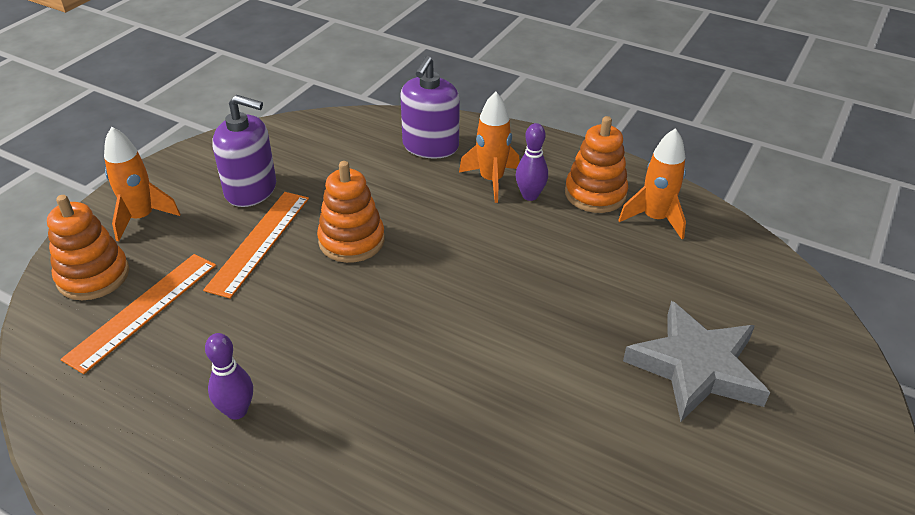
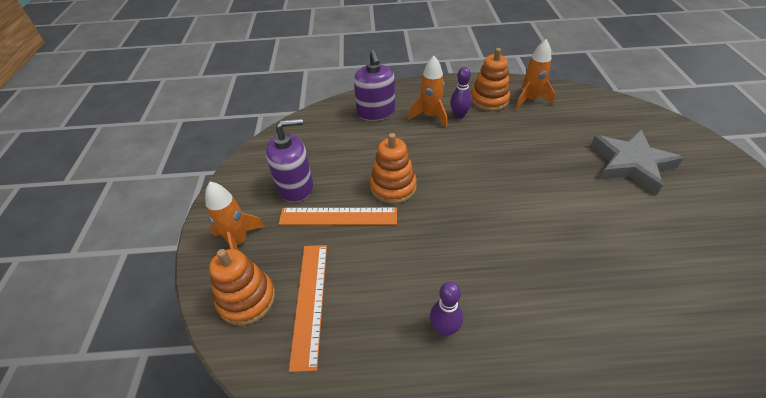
camera: 30 degrees left, 5 degrees up
orange ruler [203,192,309,299] -> orange ruler turned 75 degrees counterclockwise [279,208,397,225]

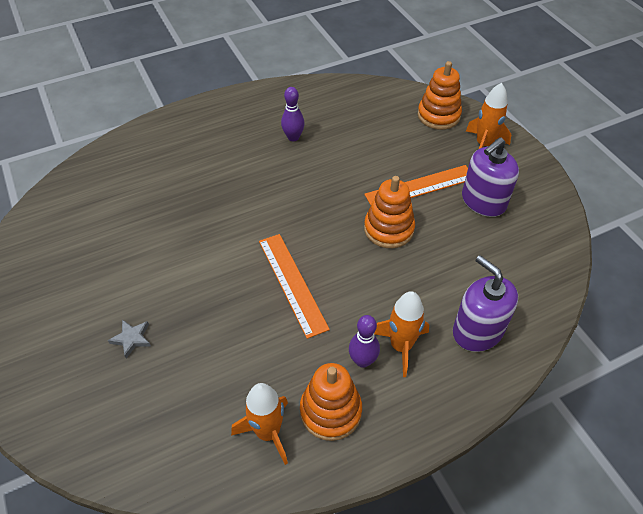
camera: 155 degrees right, 5 degrees up
orange ruler [289,245,327,372] -> orange ruler moved to [259,234,330,339]
grey star [591,129,684,195] -> grey star [108,320,151,358], size x0.41

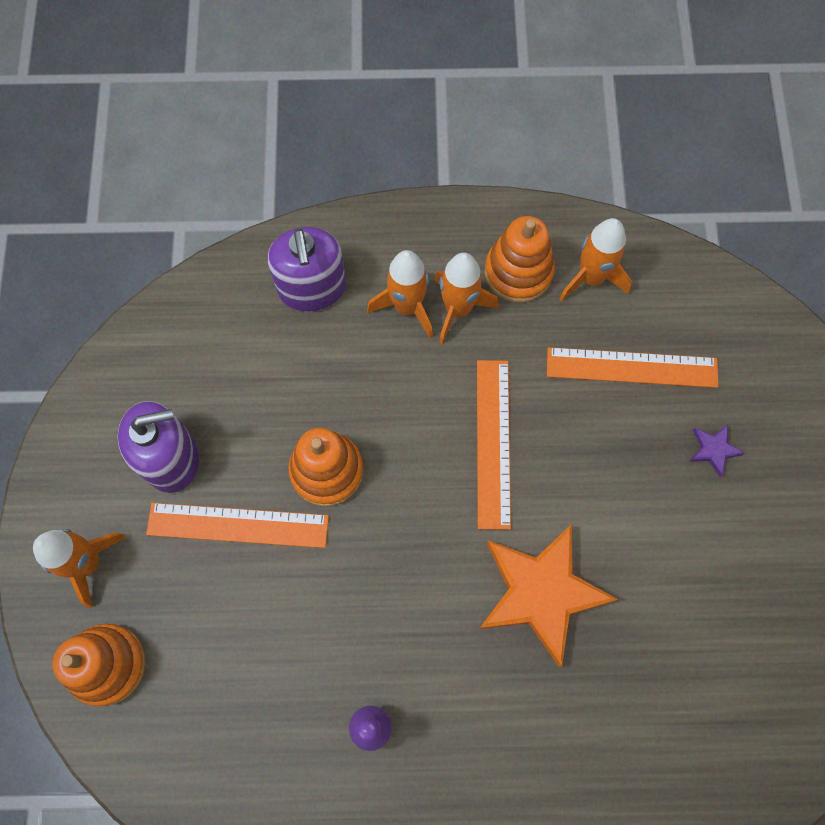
camera: 155 degrees left, 20 degrees up
grey star [108,320,151,358] -> purple star [689,424,745,477]
purple bowling pin [349,315,380,368] -> orange rocket [434,253,499,344]
none -> orange star [479,524,618,667]
none -> orange ruler [547,347,718,388]

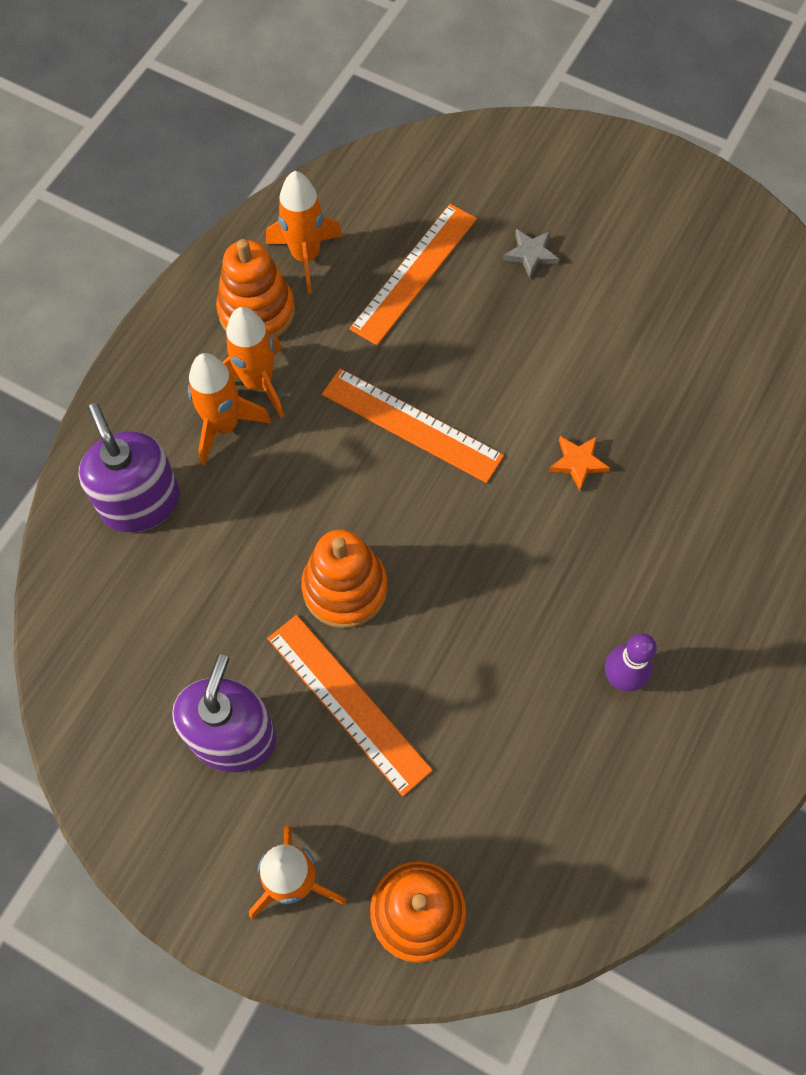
camera: 60 degrees left, 5 degrees down
orange ruler [146,503,329,548] -> orange ruler turned 75 degrees counterclockwise [267,615,433,796]
purple soap dispenser [268,227,346,312] -> purple soap dispenser turned 135 degrees counterclockwise [78,403,180,532]
orange star [479,524,618,667] -> orange star [549,436,610,491], size x0.41
purple star [689,424,745,477] -> grey star [503,229,559,279]

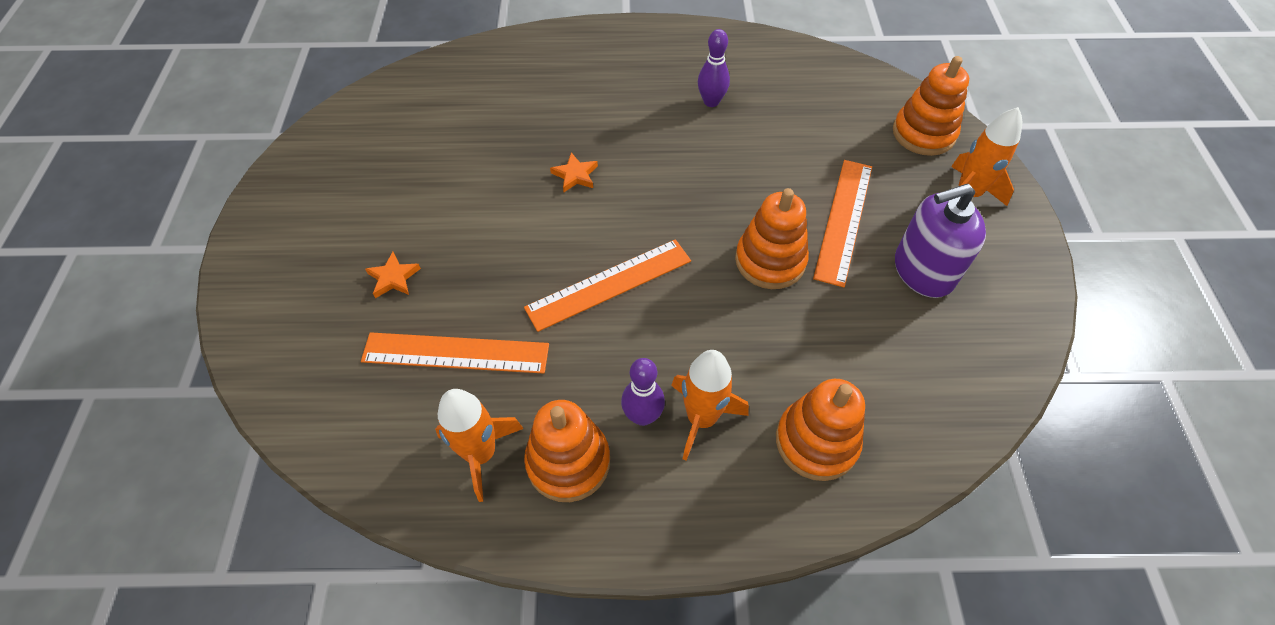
camera: 120 degrees left, 10 degrees down
purple soap dispenser [78,403,180,532] -> orange stacking toy [776,379,865,481]
orange rocket [222,307,284,418] -> purple bowling pin [621,358,665,426]
orange ruler [322,368,504,483] -> orange ruler turned 60 degrees clockwise [524,239,691,332]
grey star [503,229,559,279] -> orange star [365,252,421,298]

